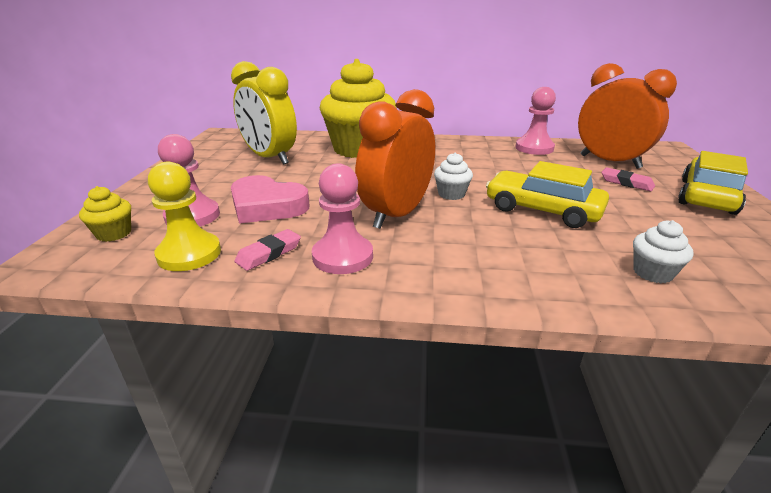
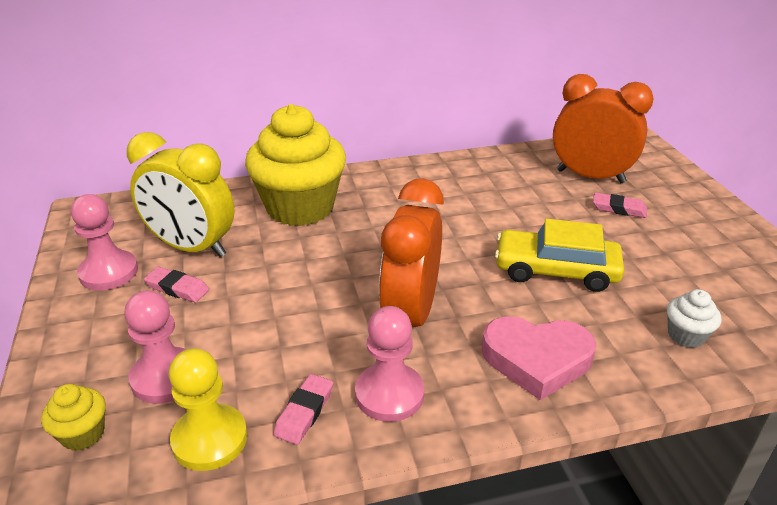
camera: 20 degrees left, 5 degrees up
pink heart [231,175,310,224] -> pink heart moved to [481,316,596,400]
white cupcake [434,152,473,200] -> none
pink pawn [515,87,556,155] -> pink pawn moved to [71,194,138,291]
yellow car [678,151,748,215] -> none
none -> pink eraser [144,267,209,302]

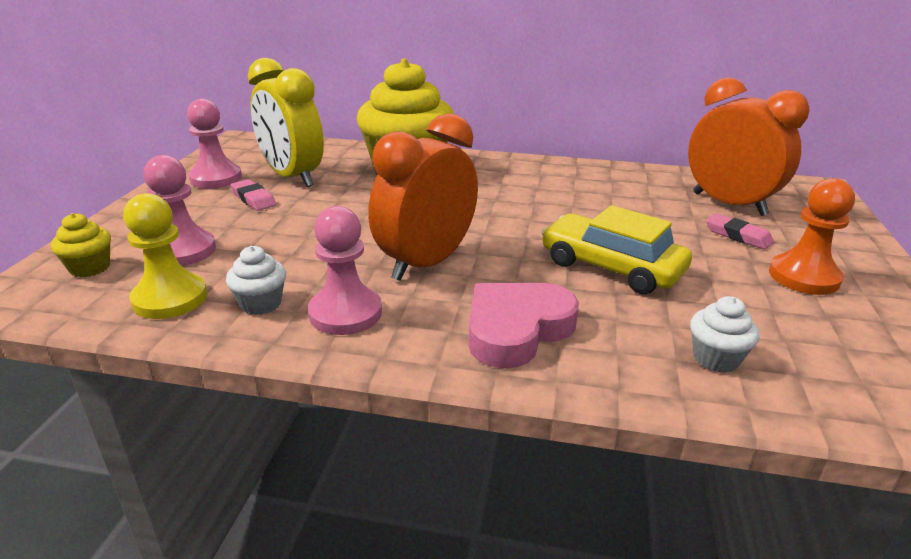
camera: 25 degrees right, 5 degrees down
pink eraser [273,374,333,445] -> white cupcake [226,246,286,315]
pink heart [481,316,596,400] -> pink heart turned 105 degrees clockwise [468,283,579,368]
none -> orange pawn [769,178,855,295]

